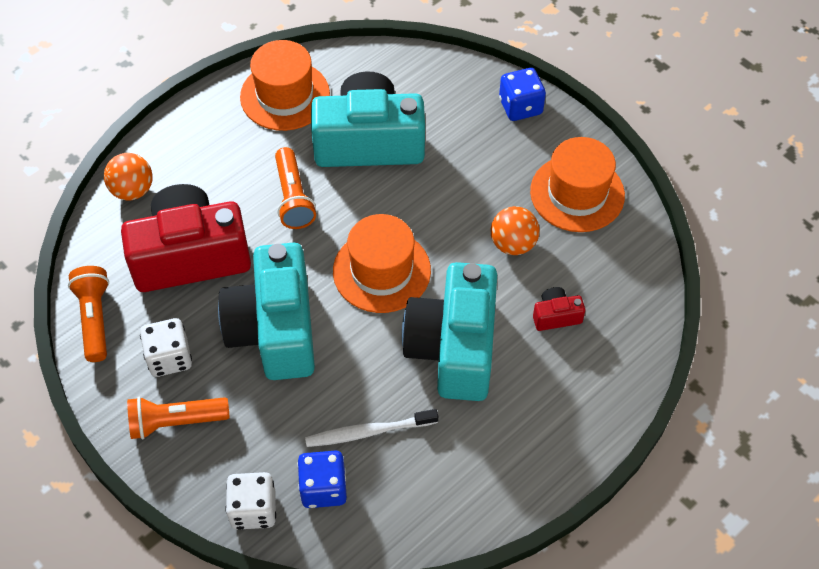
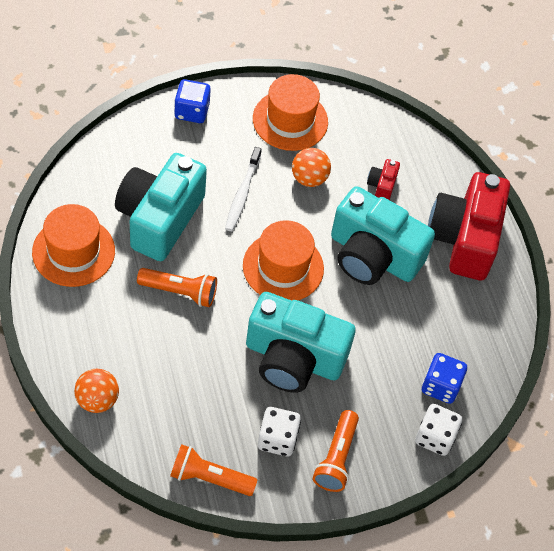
camera: 70 degrees left, 0 degrees up
red camera [121,184,251,292] -> red camera moved to [428,172,510,280]
white toothbrush [305,409,438,447] -> white toothbrush moved to [225,147,262,231]

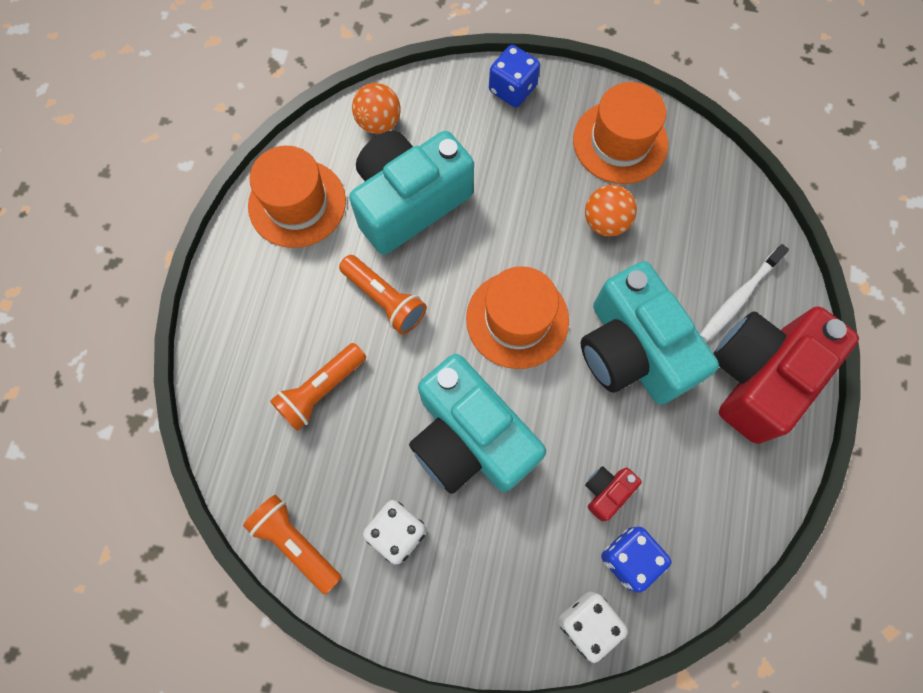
camera: 35 degrees right, 15 degrees up
orange ball [74,369,119,413] -> orange ball moved to [352,83,400,134]
white toothbrush [225,147,262,231] -> white toothbrush moved to [700,244,789,342]
orange flashlight [313,410,359,492] -> orange flashlight moved to [270,343,366,431]
red camera [367,159,400,200] -> red camera moved to [585,466,642,521]

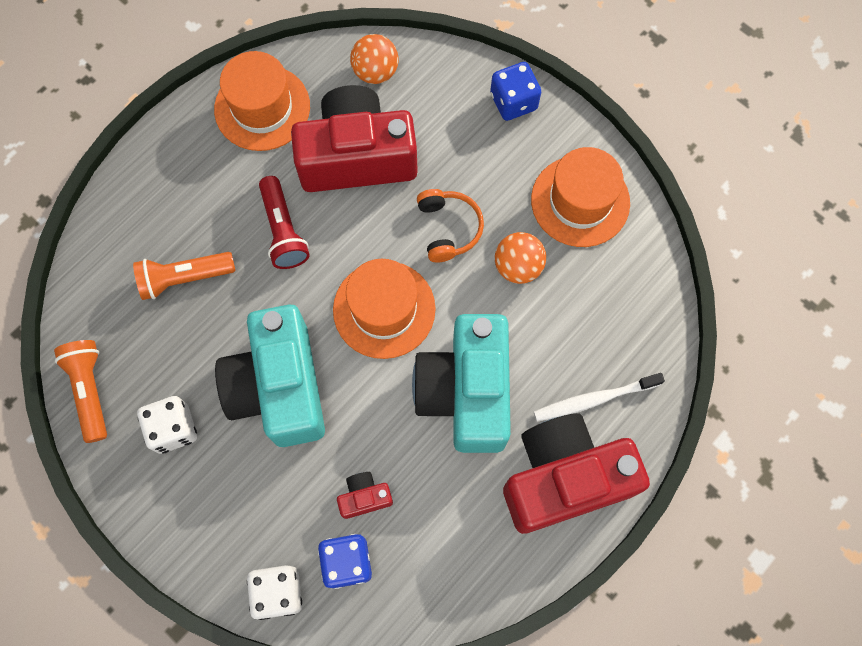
camera: 30 degrees right, 0 degrees up
orange flashlight [339,255,427,335] -> red flashlight [259,176,310,269]
turquoise camera [349,130,474,255] -> red camera [291,85,418,192]
none -> orange headphones [417,189,484,262]

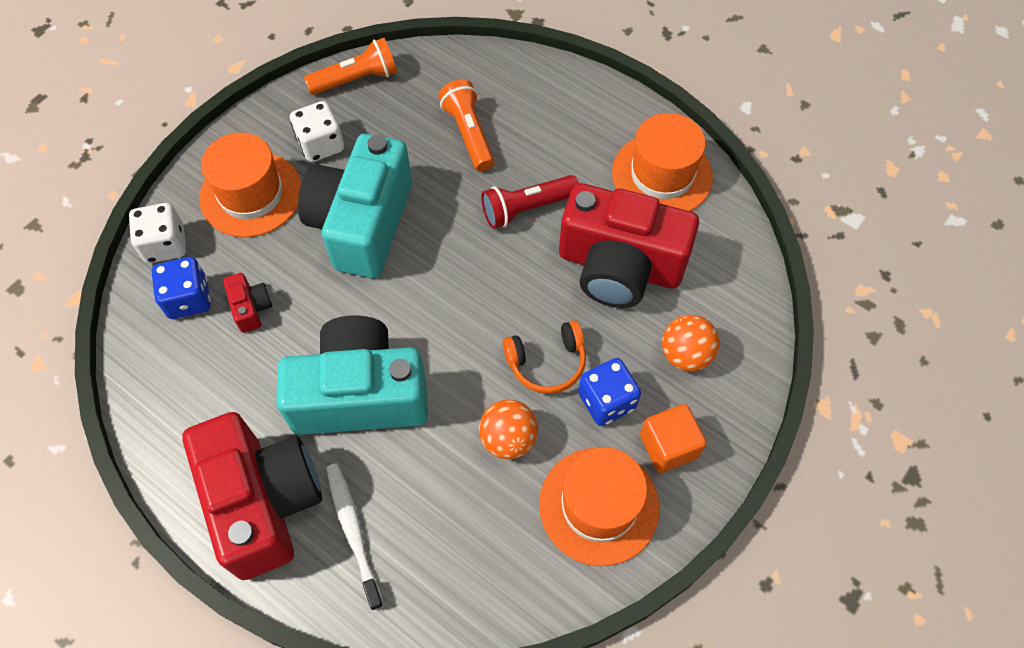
camera: 85 degrees right, 10 degrees down
turquoise camera [215,305,325,447] -> turquoise camera turned 60 degrees counterclockwise [298,134,412,278]
red camera [291,85,418,192] -> red camera turned 120 degrees clockwise [559,183,699,308]
orange hat [333,259,436,359] -> orange hat moved to [199,133,301,237]
orange ball [350,34,399,84] -> orange ball moved to [662,315,720,372]
blue dice [490,62,541,121] -> blue dice moved to [578,358,641,426]
none -> orange cube [640,404,707,473]

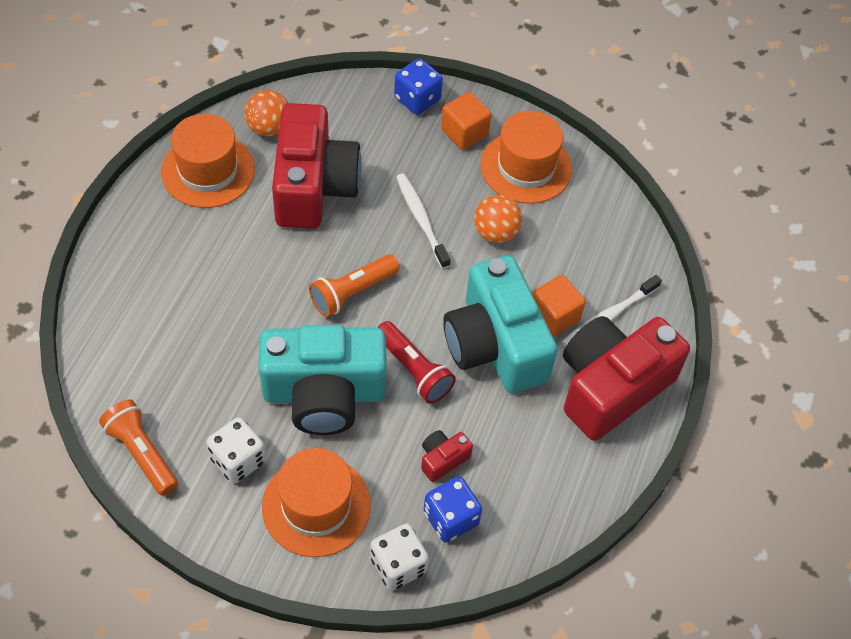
camera: 110 degrees left, 5 degrees down
orange flashlight [438,79,495,171] -> orange flashlight moved to [309,254,400,317]
red flashlight [481,175,579,229] -> red flashlight moved to [377,321,456,403]
orange headphones [503,320,586,394] -> white toothbrush [396,173,451,269]
blue dice [578,358,641,426] -> blue dice moved to [394,59,443,115]
orange ball [662,315,720,372] -> orange ball moved to [245,90,288,136]
none -> orange cube [532,275,586,337]

